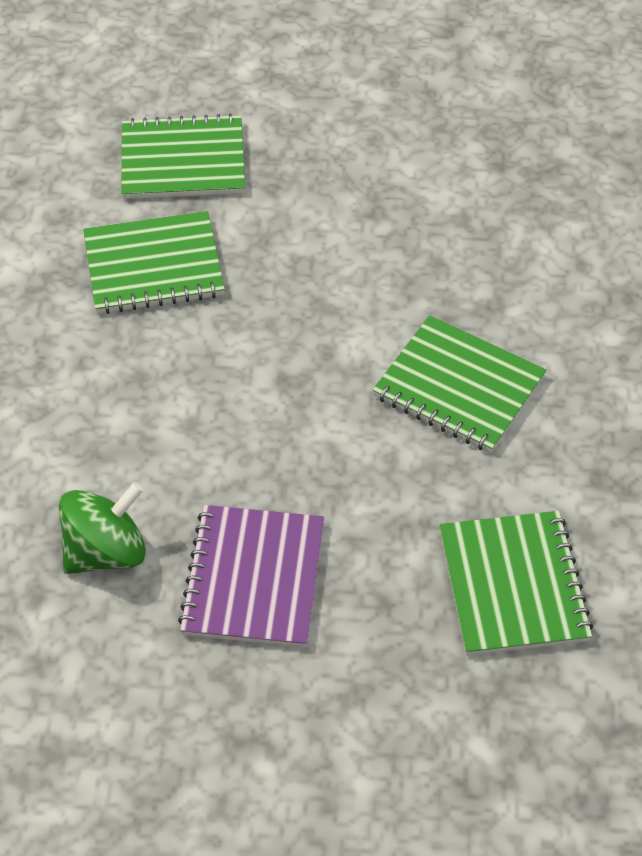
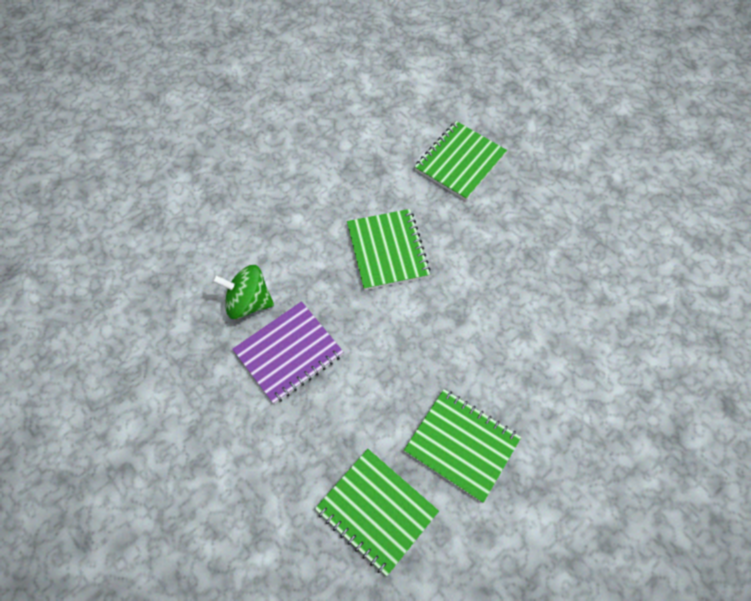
camera: 135 degrees left, 10 degrees up
green spinning top [59,482,146,574] -> green spinning top moved to [212,265,274,319]
purple notebook [178,505,324,647] -> purple notebook moved to [232,301,343,404]

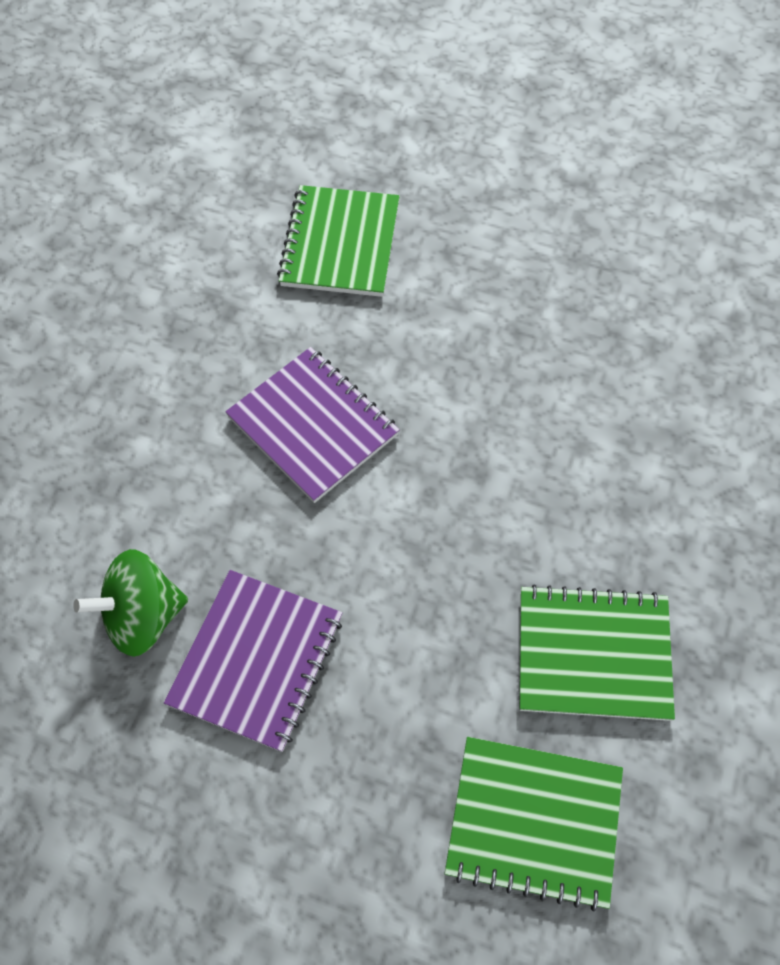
camera: 30 degrees left, 0 degrees up
green notebook [347,209,431,290] -> purple notebook [225,347,400,503]

